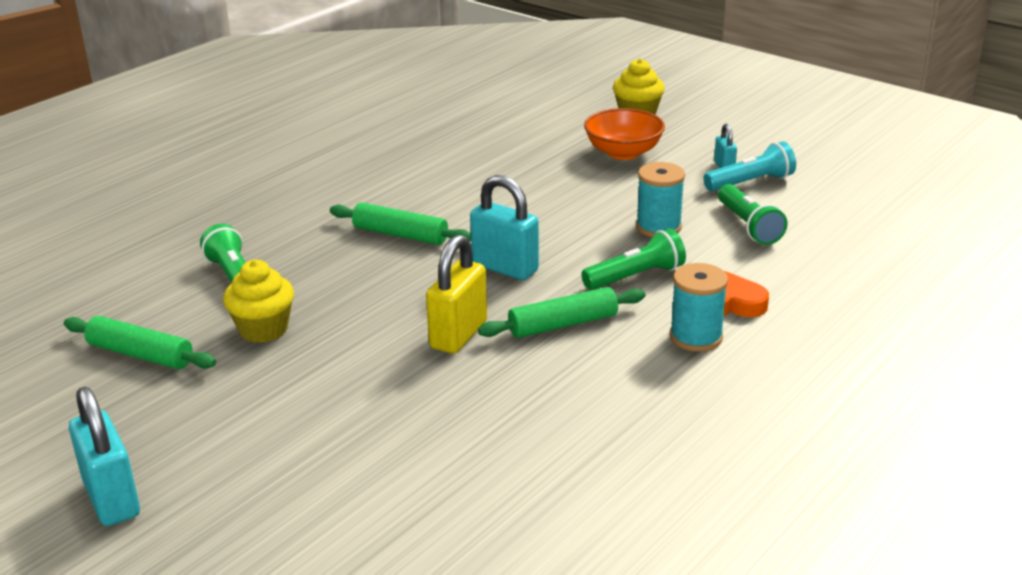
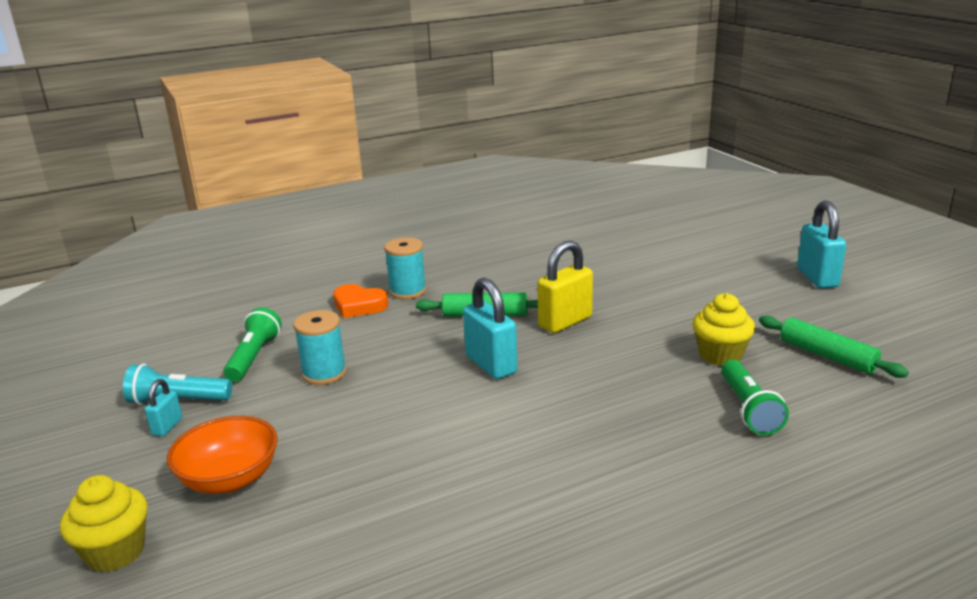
camera: 155 degrees left, 5 degrees down
green rolling pin [330,202,471,245] -> none
green flashlight [581,228,686,290] -> none

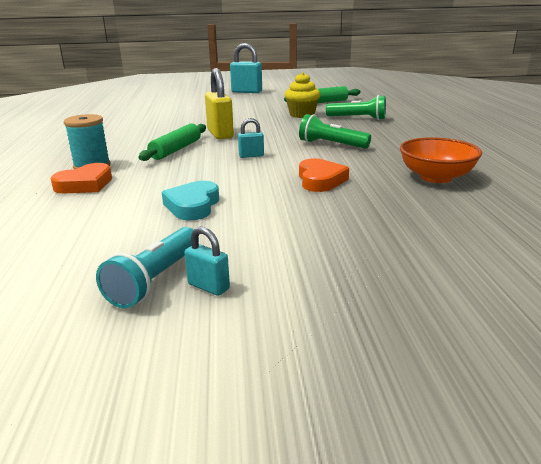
camera: 70 degrees left, 0 degrees up
yellow cupcake [60,475,148,572] -> none
orange bowl [167,416,278,494] -> orange bowl moved to [400,137,482,183]
green flashlight [223,307,282,382] -> green flashlight moved to [299,114,371,149]
turquoise spool [293,310,347,385] -> turquoise heart [162,181,219,220]
turquoise padlock [463,277,517,379] -> turquoise padlock [238,118,264,158], size x0.52
none -> orange heart [299,158,349,192]

